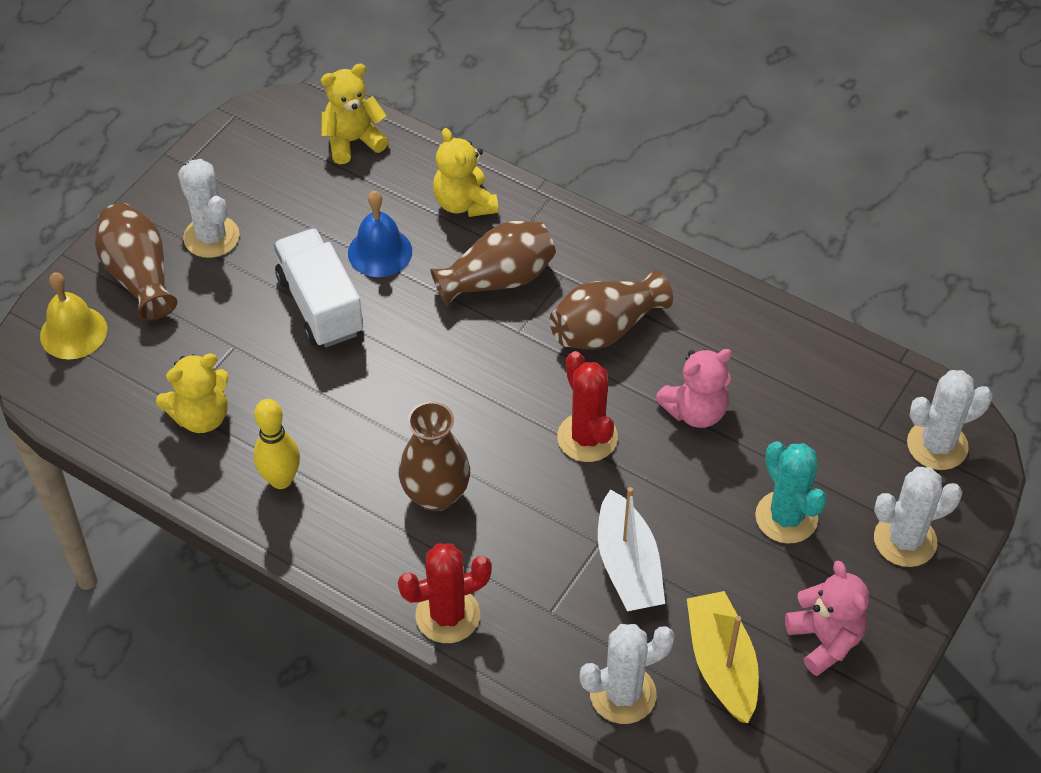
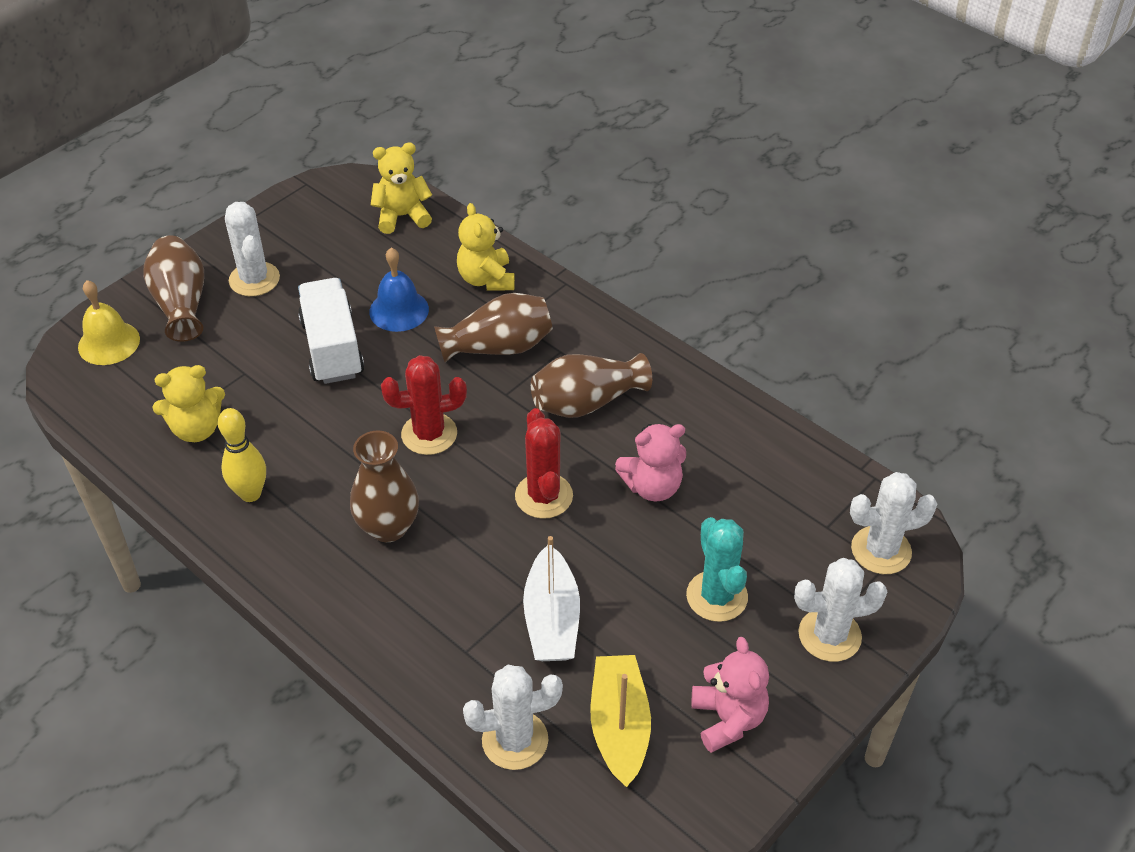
camera: 10 degrees right, 5 degrees down
red cactus [398,543,492,643] -> red cactus moved to [381,355,467,455]

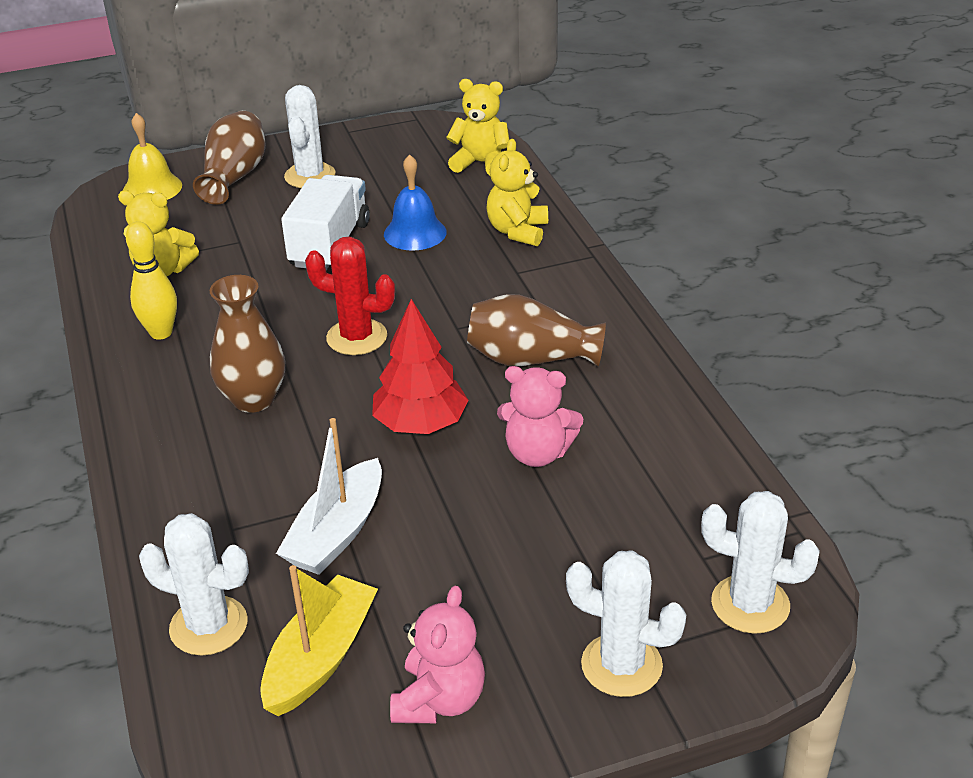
camera: 30 degrees right, 10 degrees down
brown vase [434,293,553,363] -> none
red cactus [515,408,573,519] -> red tree [372,299,469,434]
turquoise cactus [686,517,748,622] -> none

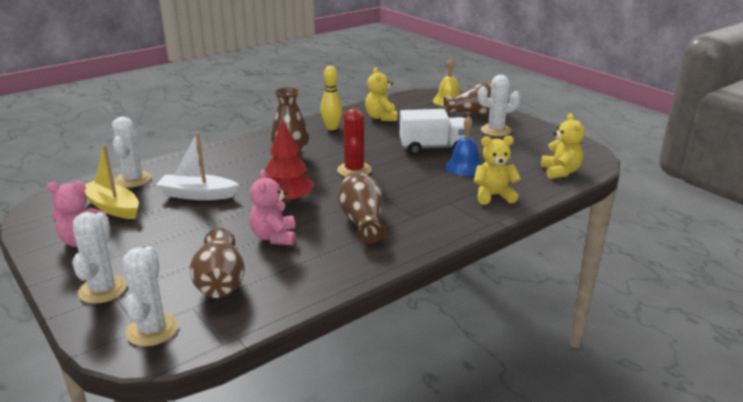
camera: 70 degrees right, 10 degrees down
yellow boat [260,565,378,716] -> yellow boat turned 150 degrees counterclockwise [85,145,139,219]
none -> brown vase [190,228,245,298]

